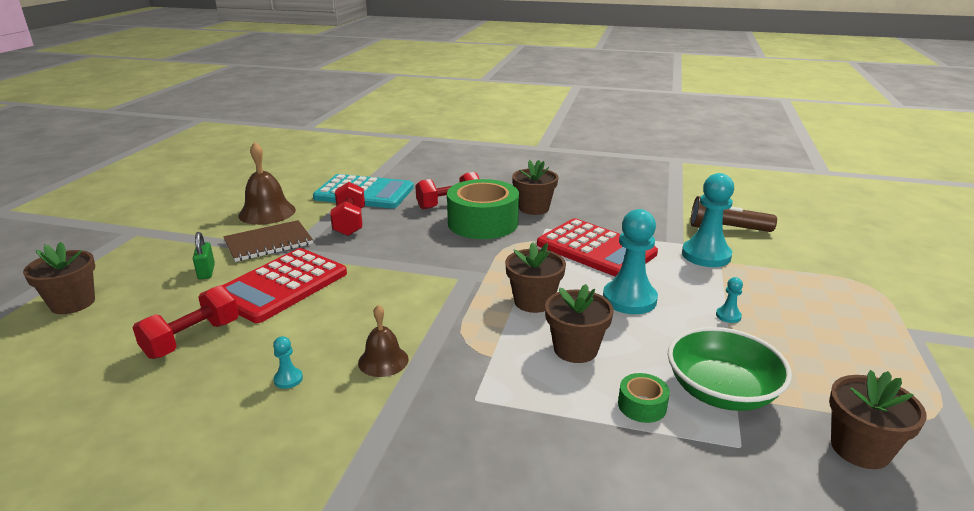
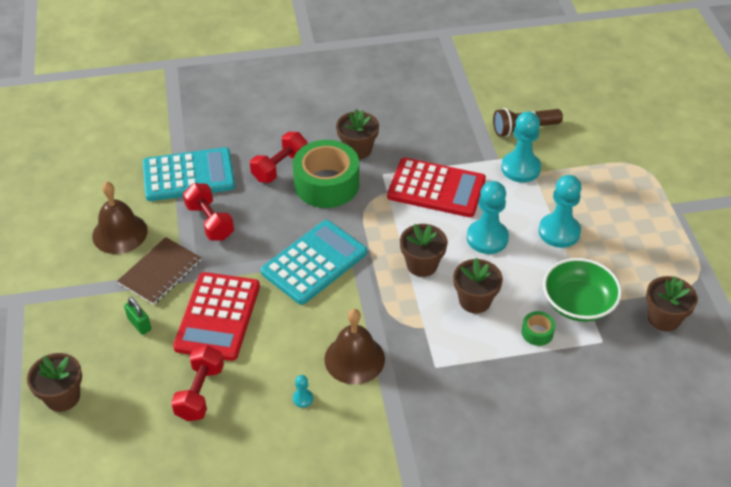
camera: 25 degrees left, 20 degrees up
brown bell [358,305,408,377] -> brown bell [324,309,385,385], size x1.63
turquoise pawn [716,277,743,323] -> turquoise pawn [539,175,582,248], size x2.31
none -> turquoise calculator [261,220,367,305]

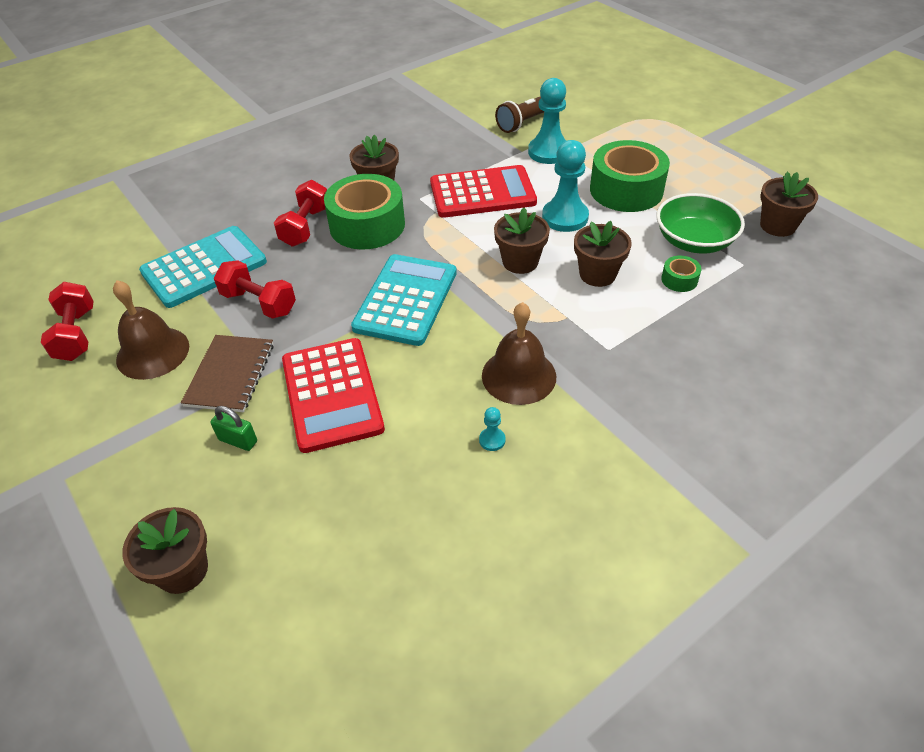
camera: 25 degrees left, 0 degrees up
red dumbbell [171,345,224,421] -> red dumbbell moved to [41,282,94,361]
turquoise pawn [539,175,582,248] -> green tape [590,140,670,212]

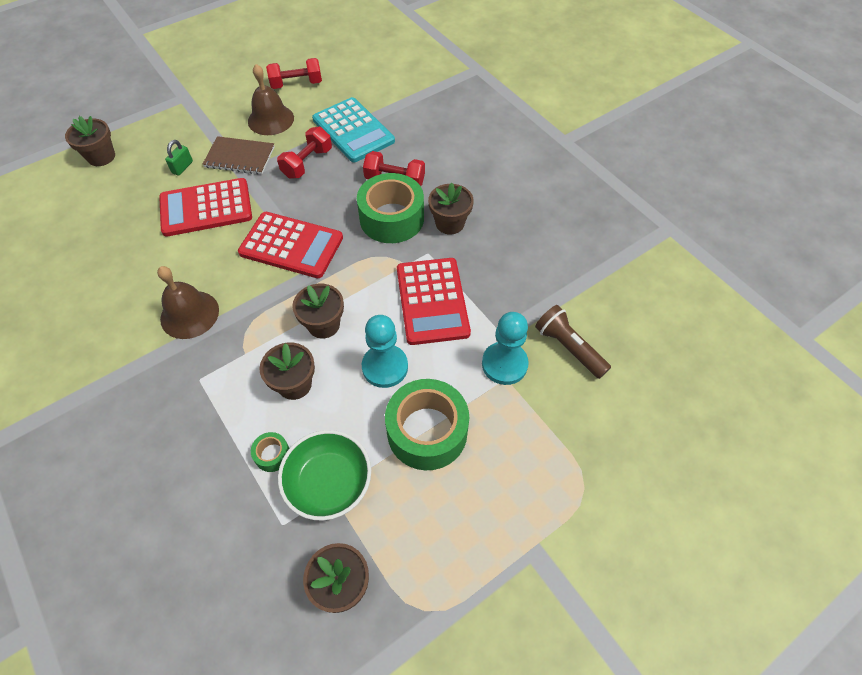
camera: 90 degrees right, 10 degrees up
turquoise calculator [351,254,457,346] -> red calculator [238,212,343,278]
turquoise pawn [479,407,506,451] -> none

